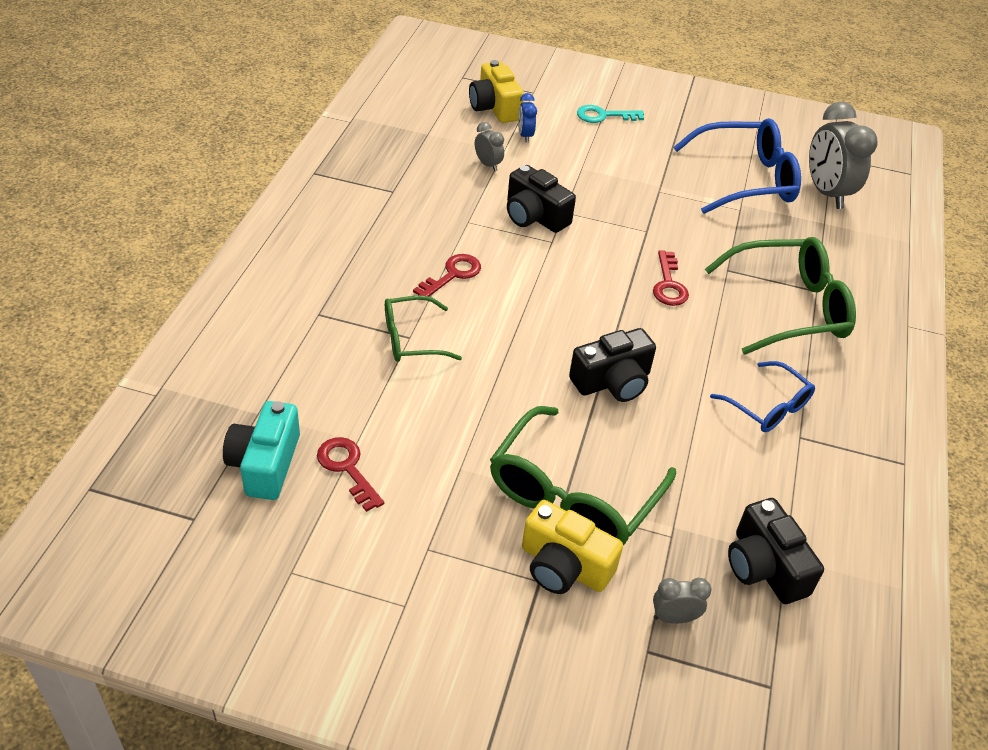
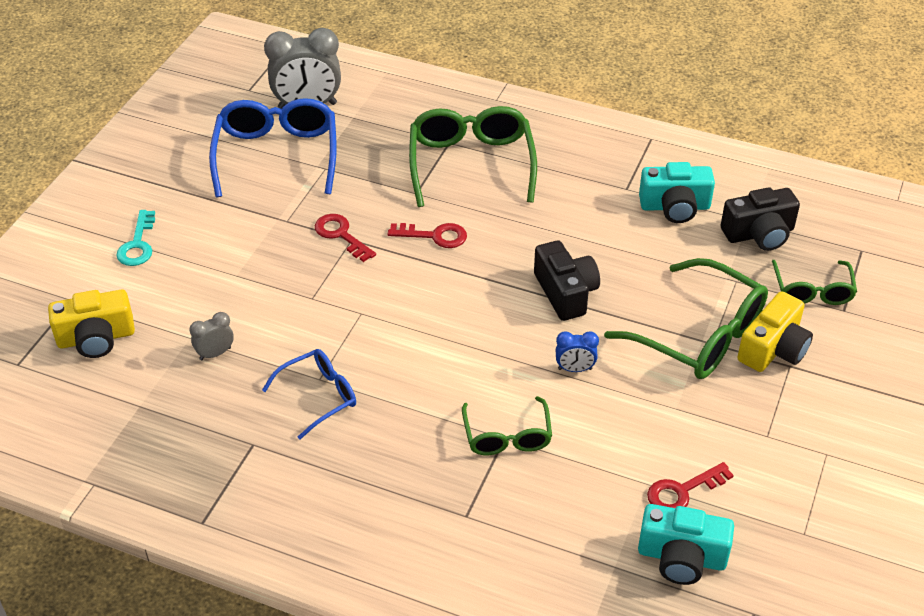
camera: 80 degrees left, 0 degrees up
red key [413,254,481,297] -> red key moved to [315,214,376,262]
black camera [507,165,576,233] -> none
blue clock [518,93,537,143] -> blue clock moved to [556,331,599,372]
grey clock [653,578,712,624] -> green glasses [772,260,857,305]
blue glasses [710,361,815,432] -> blue glasses moved to [262,349,356,439]
none -> turquoise camera [639,162,715,223]

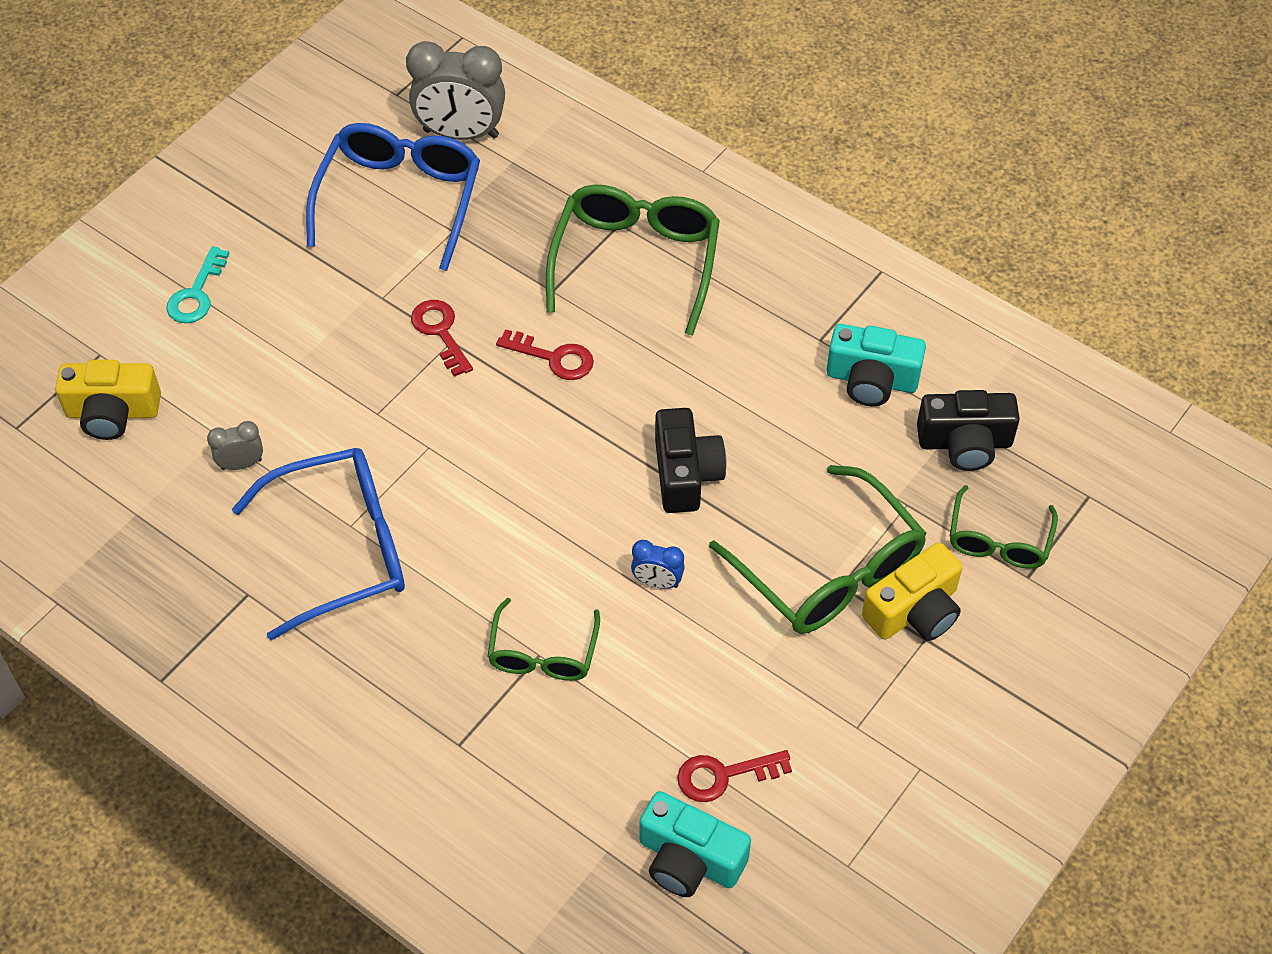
camera: 15 degrees right, 10 degrees up
blue glasses [262,349,356,439] -> blue glasses [232,448,405,640], size x1.74

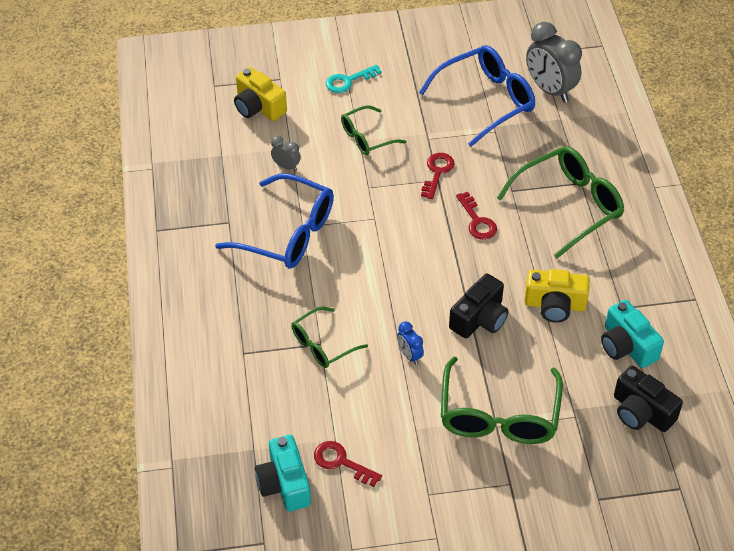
camera: 45 degrees right, 5 degrees down
yellow camera [862,542,963,641] -> yellow camera moved to [525,269,590,323]
green glasses [950,485,1058,569] -> green glasses moved to [341,106,407,155]

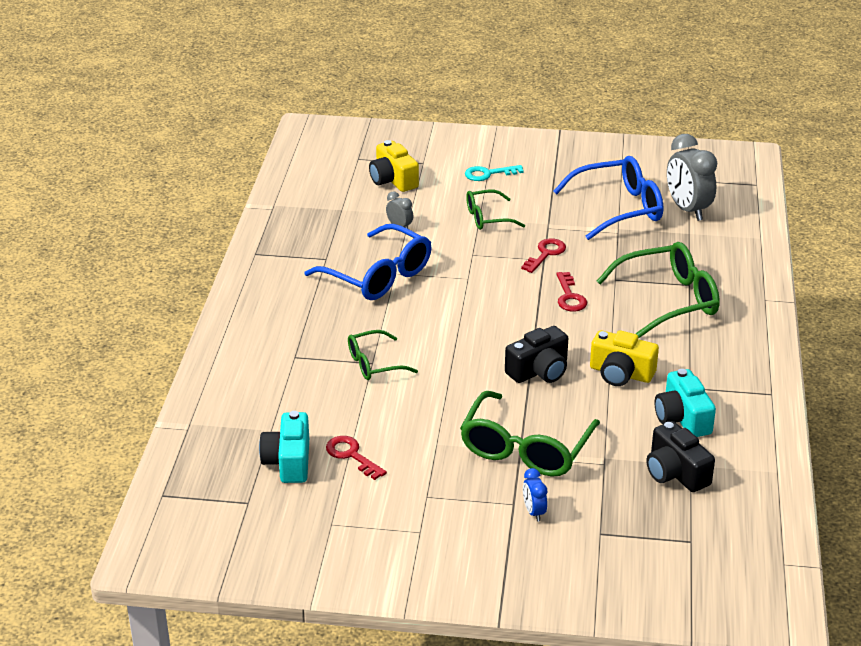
camera: 15 degrees right, 15 degrees down
blue clock [397,322,424,365] -> blue clock moved to [523,468,547,522]

